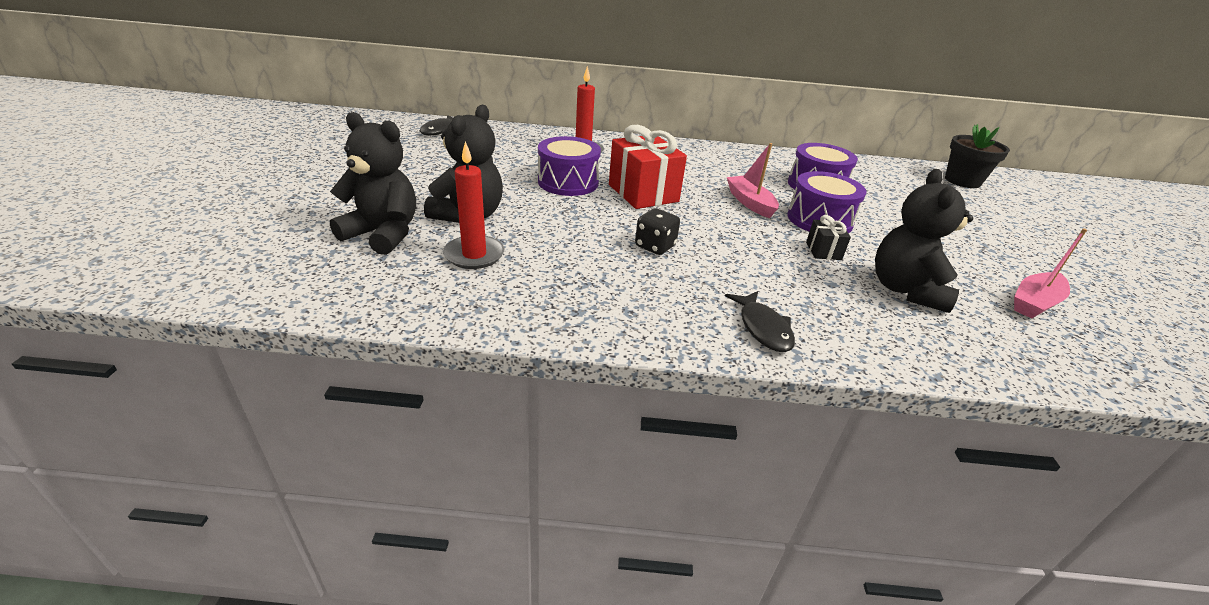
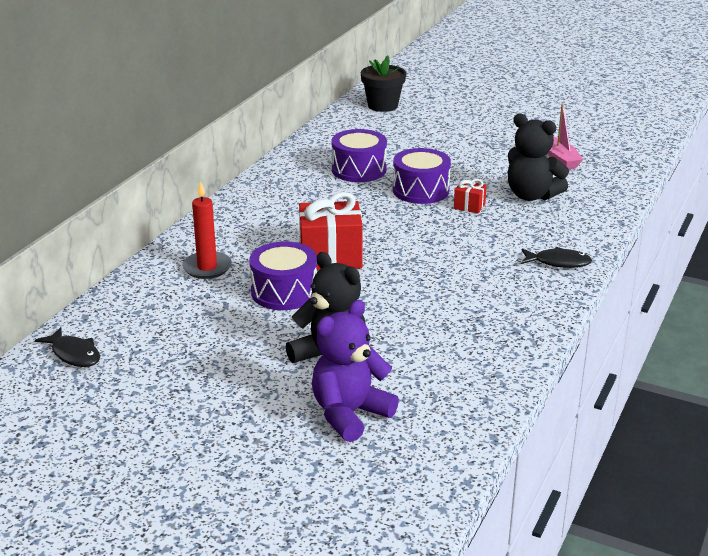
camera: 65 degrees left, 5 degrees down
black teddy bear [330,112,416,255] -> purple teddy bear [312,300,399,442]
red candle [443,141,504,269] -> none
black dice [635,208,680,255] -> none
pink boat [727,143,779,218] -> none
black gift [806,215,851,260] -> red gift [454,179,487,213]

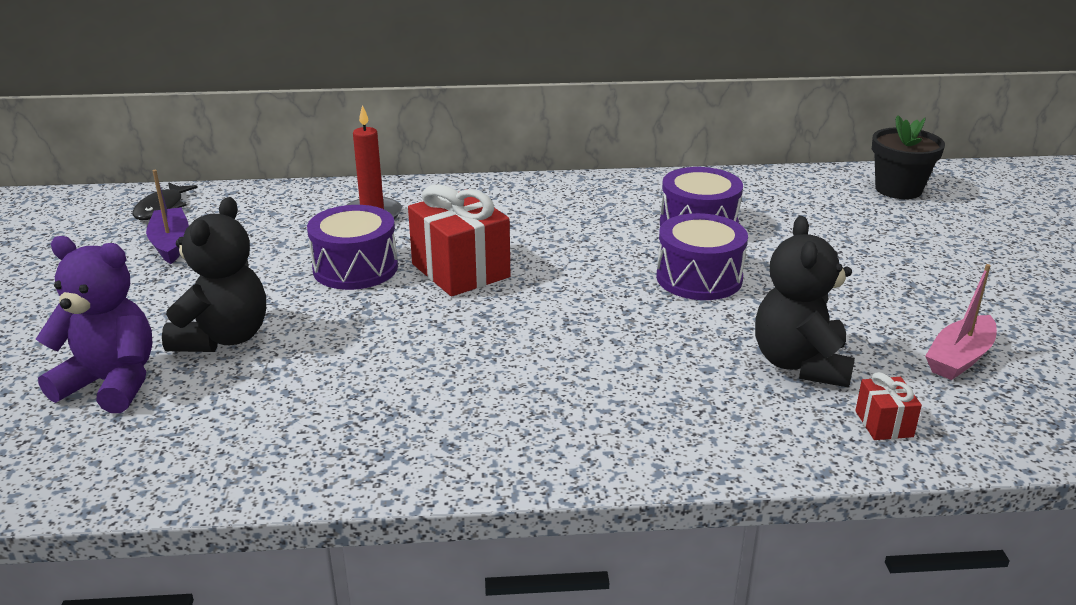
camera: 60 degrees right, 0 degrees up
red gift [454,179,487,213] -> red gift moved to [855,372,922,440]
black fish [521,247,592,268] -> none
none -> purple boat [146,170,189,264]

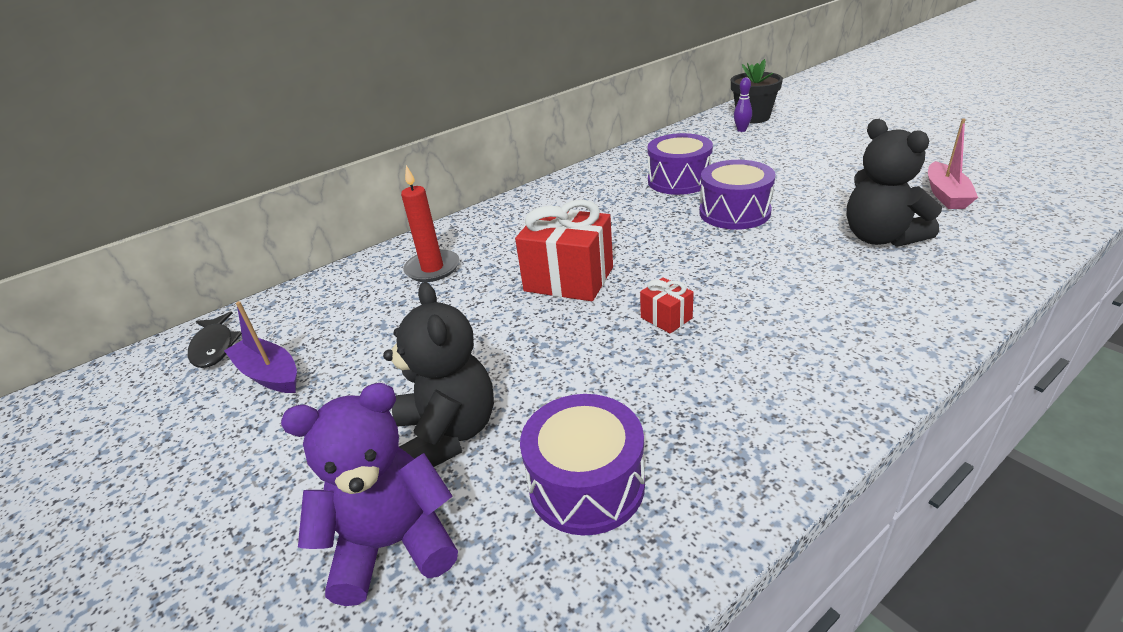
camera: 30 degrees left, 5 degrees up
purple drum [307,205,398,290] -> purple drum moved to [520,394,645,536]
red gift [855,372,922,440] -> red gift moved to [640,277,694,333]
none -> purple bowling pin [734,77,752,132]

